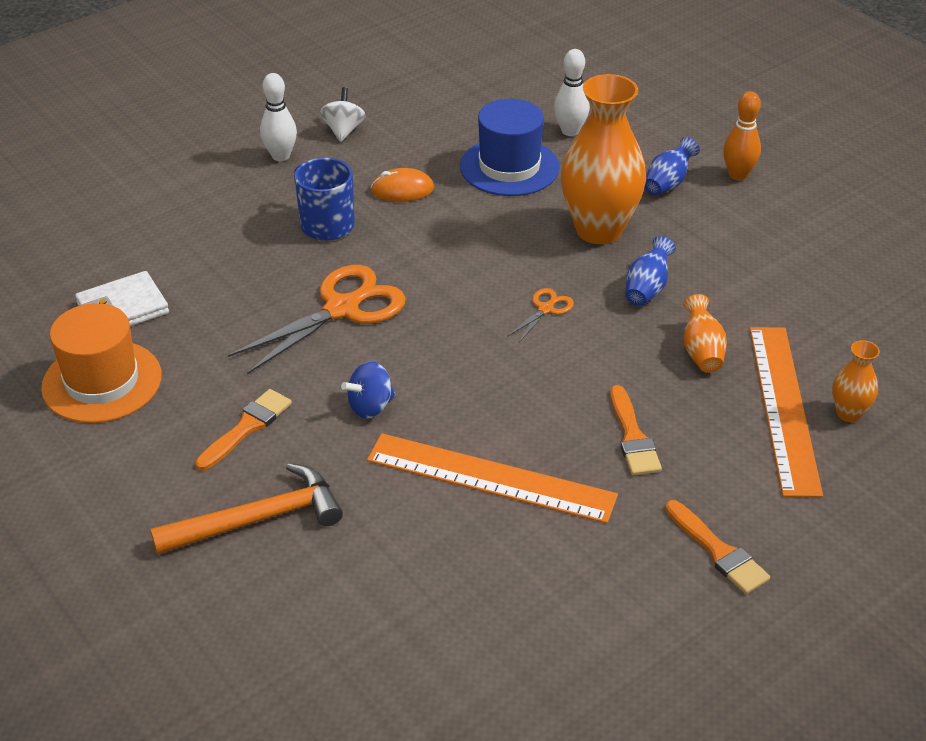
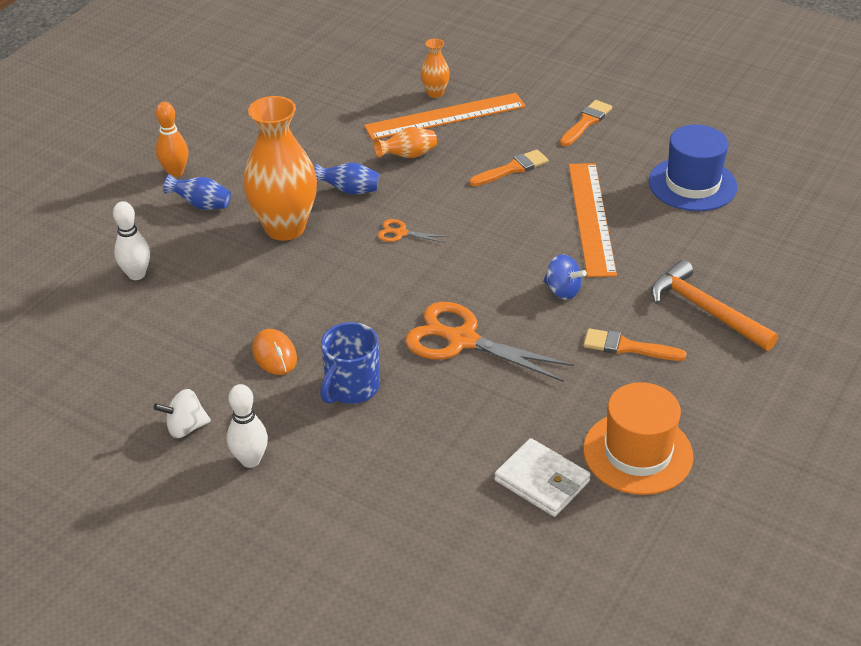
camera: 110 degrees left, 0 degrees up
blue hat [460,99,560,196] -> blue hat moved to [648,125,737,211]

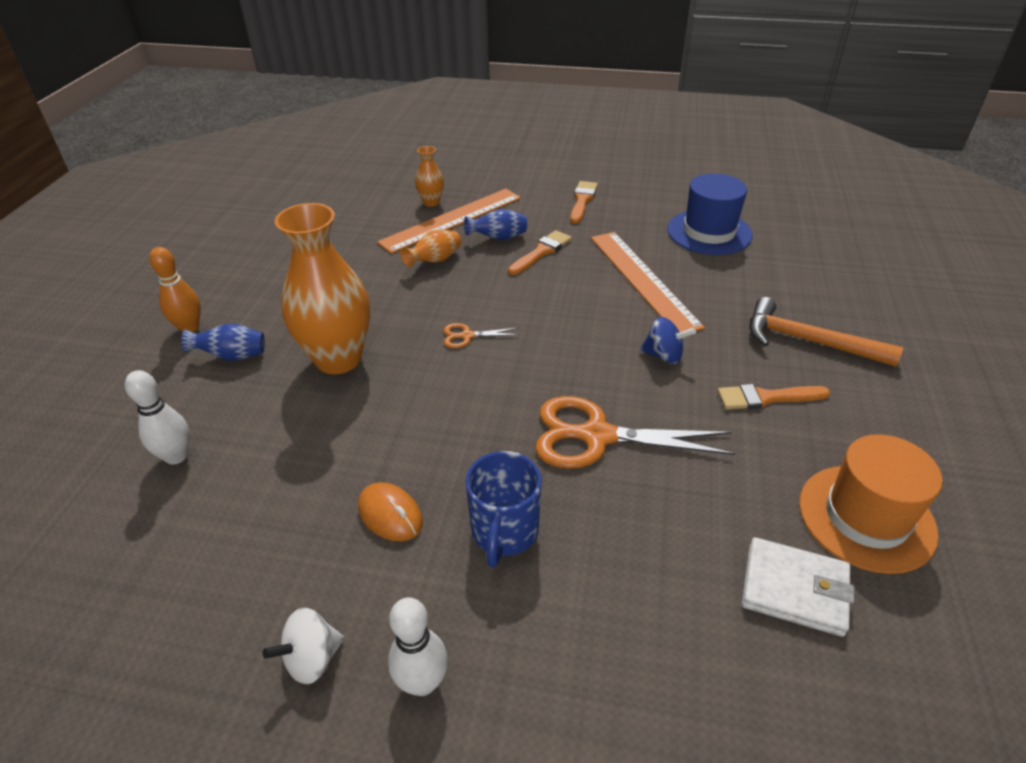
camera: 20 degrees left, 0 degrees up
blue vase [315,163,379,195] -> blue vase moved to [464,209,527,240]

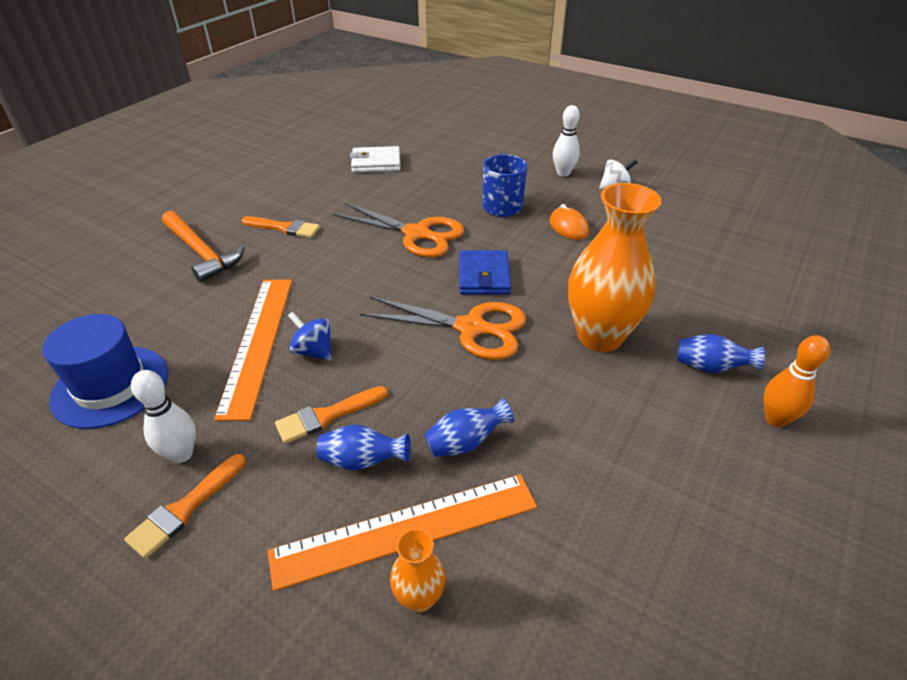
camera: 160 degrees left, 0 degrees up
white bowling pin [125,370,189,465] -> white bowling pin moved to [131,370,196,463]
orange vase [400,230,461,267] -> blue vase [424,398,514,457]
orange scissors [443,323,520,348] -> orange scissors [360,297,526,360], size x2.18
blue spinning top [640,317,696,364] -> blue spinning top moved to [288,312,332,361]
white wallet [742,537,854,637] -> white wallet turned 45 degrees counterclockwise [350,146,401,173]
orange hat [799,434,943,574] -> none
none -> blue wallet [459,250,511,295]

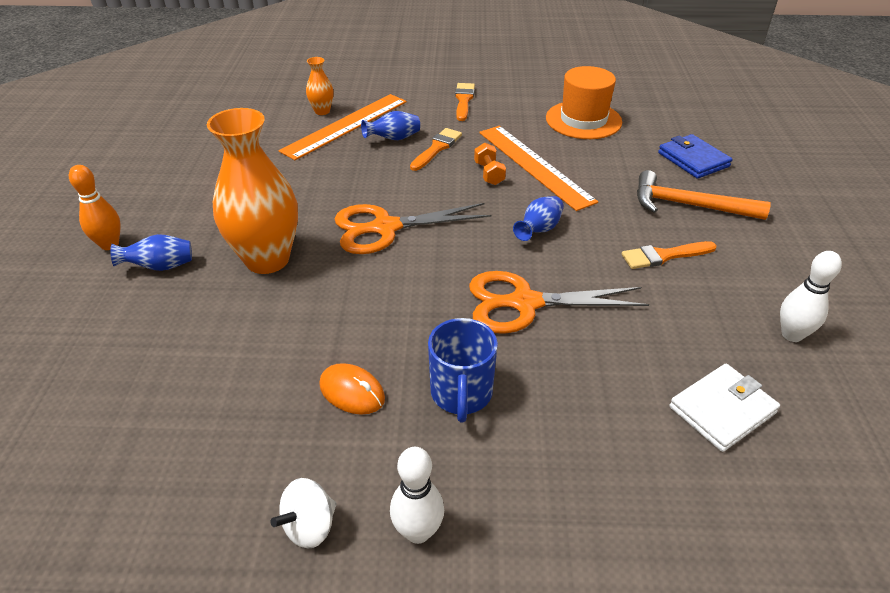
camera: 150 degrees right, 0 degrees up
blue hat [42,314,168,429] -> orange hat [546,66,622,139]
white bowling pin [131,370,196,463] -> white bowling pin moved to [780,251,842,342]
blue spinning top [288,312,332,361] -> orange dumbbell [474,143,506,185]
blue vase [424,398,514,457] -> blue vase moved to [513,196,564,241]
blue wallet [459,250,511,295] -> blue wallet moved to [658,134,732,179]

